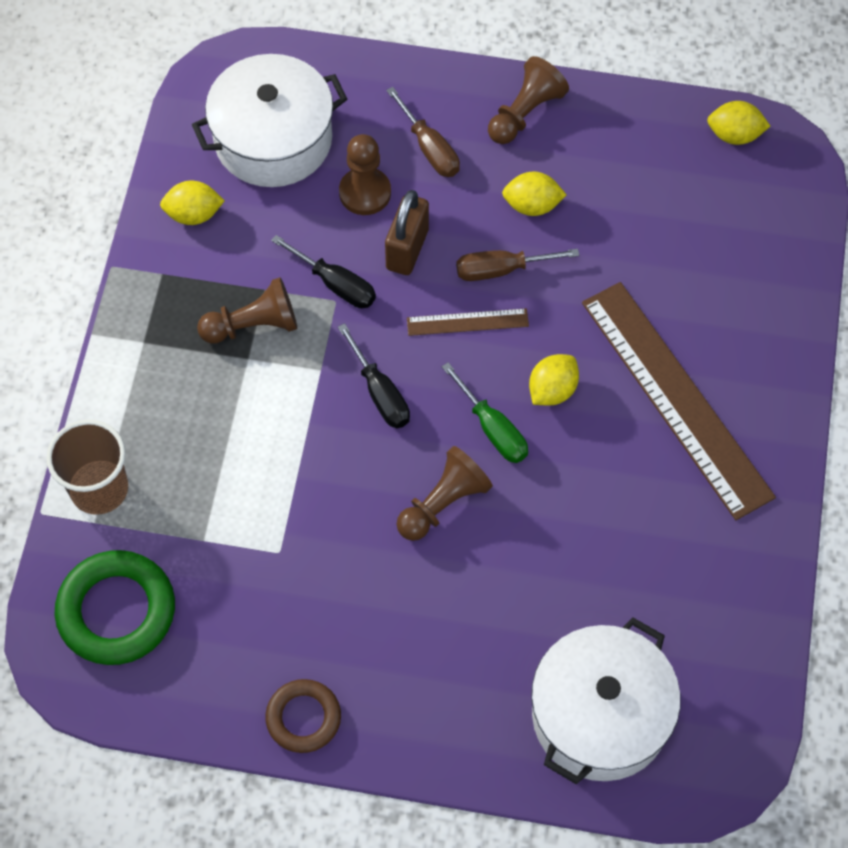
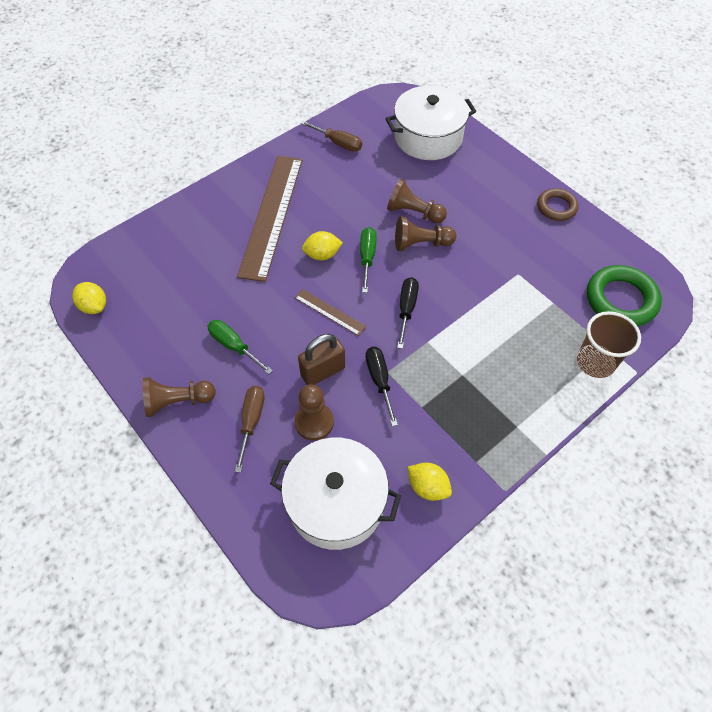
camera: 140 degrees left, 5 degrees down
brown pawn [197,277,297,344] -> brown pawn moved to [387,179,447,223]
brown screwdriver [456,249,579,281] -> brown screwdriver moved to [300,121,362,152]
yellow lemon [502,172,567,216] -> green screwdriver [208,320,273,374]

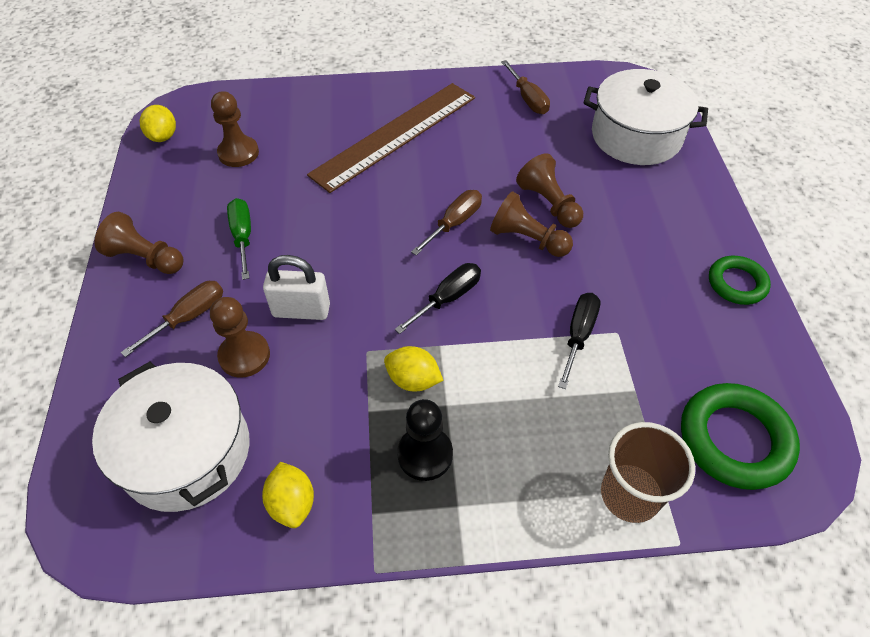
camera: 35 degrees right, 5 degrees down
brown ruler [295,289,366,336] -> none
brown padlock [298,334,345,385] -> white padlock [263,255,330,320]
yellow lemon [302,231,343,260] -> yellow lemon moved to [384,346,443,391]
green screwdriver [360,227,377,293] -> brown screwdriver [411,190,482,256]
black screwdriver [366,347,398,426] -> black screwdriver moved to [558,293,600,389]
brown ring [537,188,578,221] -> green ring [709,256,771,305]
none -> brown pawn [211,91,259,167]
none -> black pawn [397,399,453,481]

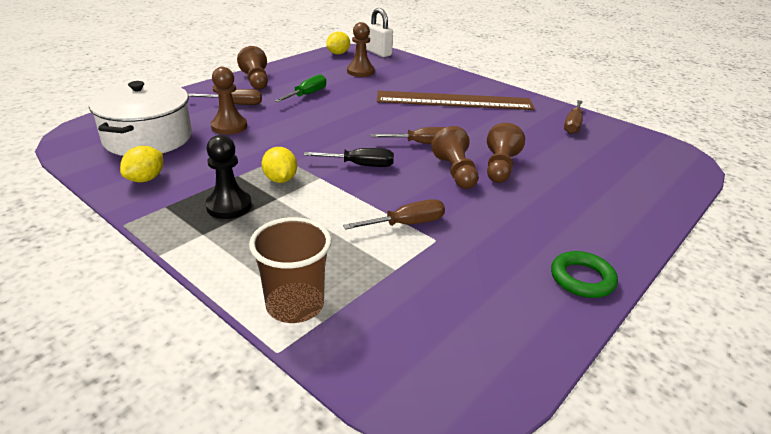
camera: 45 degrees right, 20 degrees down
white padlock [263,255,330,320] -> white padlock moved to [366,8,393,57]
black screwdriver [558,293,600,389] -> brown screwdriver [343,199,445,230]
white pot [584,69,708,165] -> none
green ring [681,383,800,490] -> none

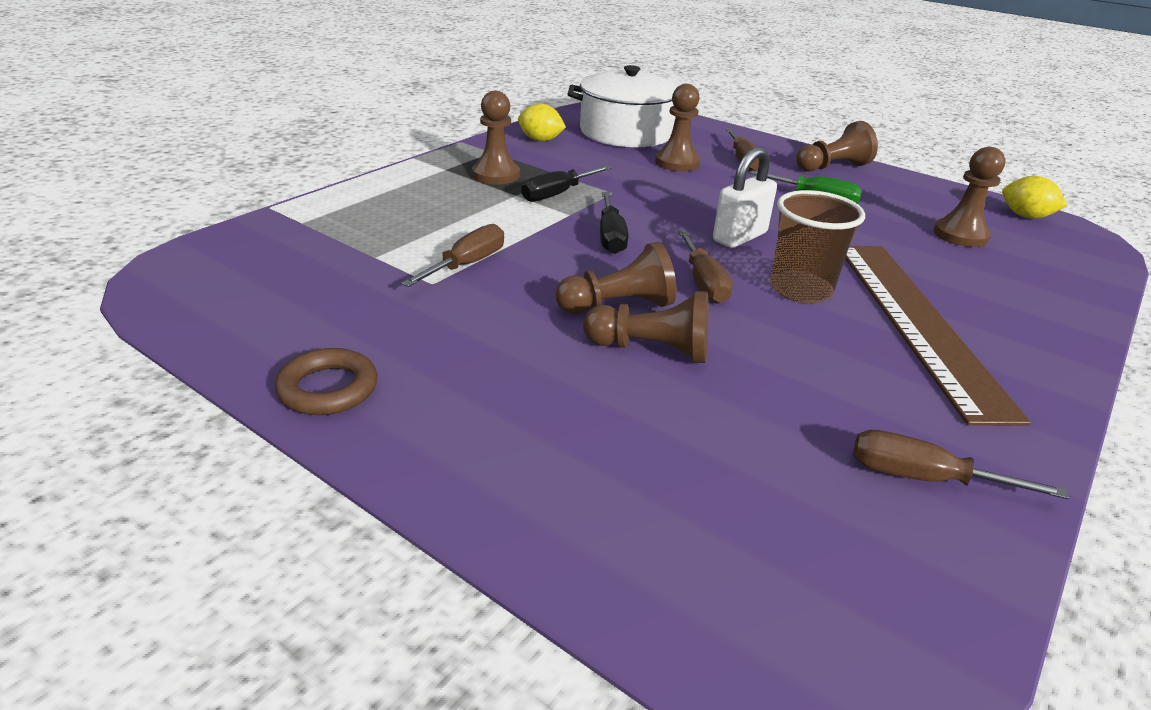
camera: 85 degrees right, 0 degrees up
black pawn [205,135,252,219] -> brown pawn [472,91,520,184]
brown cup [249,217,331,323] -> brown cup moved to [770,190,865,303]
yellow lemon [262,147,297,183] -> black screwdriver [521,165,612,202]
brown screwdriver [343,199,445,230] -> brown screwdriver turned 120 degrees counterclockwise [401,224,504,287]
white padlock [366,8,393,57] -> white padlock moved to [713,147,777,248]
green ring [551,251,618,298] -> brown ring [275,348,377,415]

